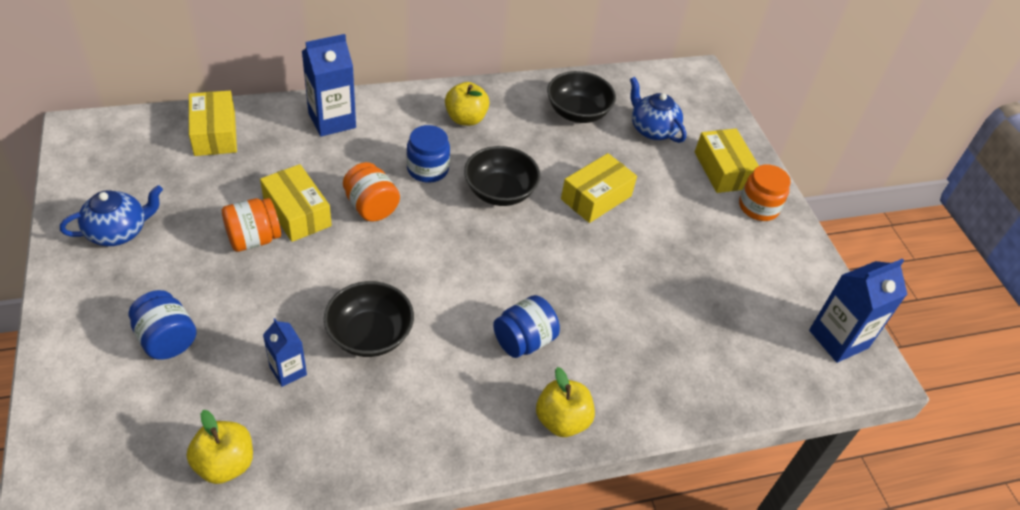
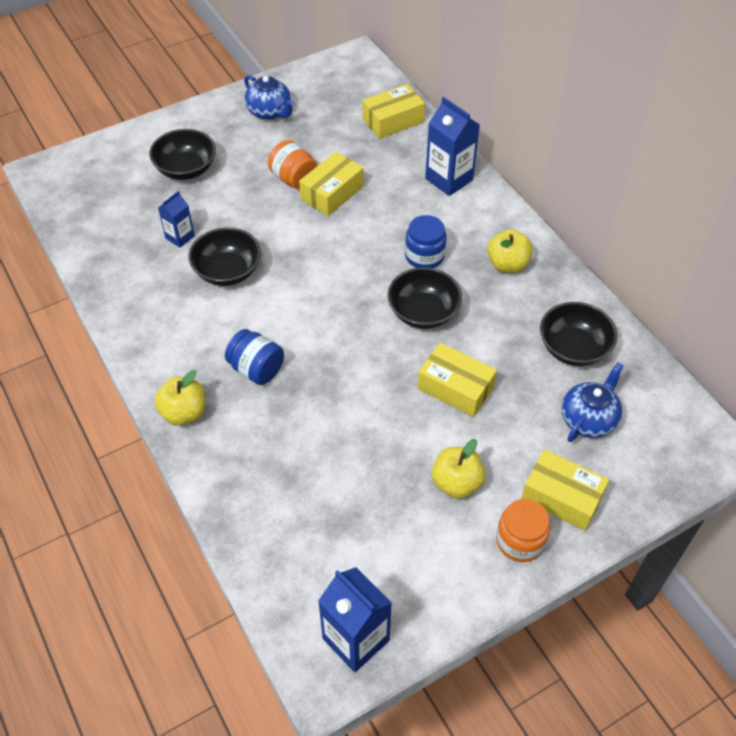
camera: 80 degrees right, 5 degrees up
blue jar [129,290,197,360] -> black bowl [149,129,216,180]
yellow apple [187,410,253,484] -> yellow apple moved to [432,439,485,499]
orange jar [343,162,400,221] -> none
yellow box [695,129,759,193] -> yellow box turned 60 degrees clockwise [521,449,609,531]

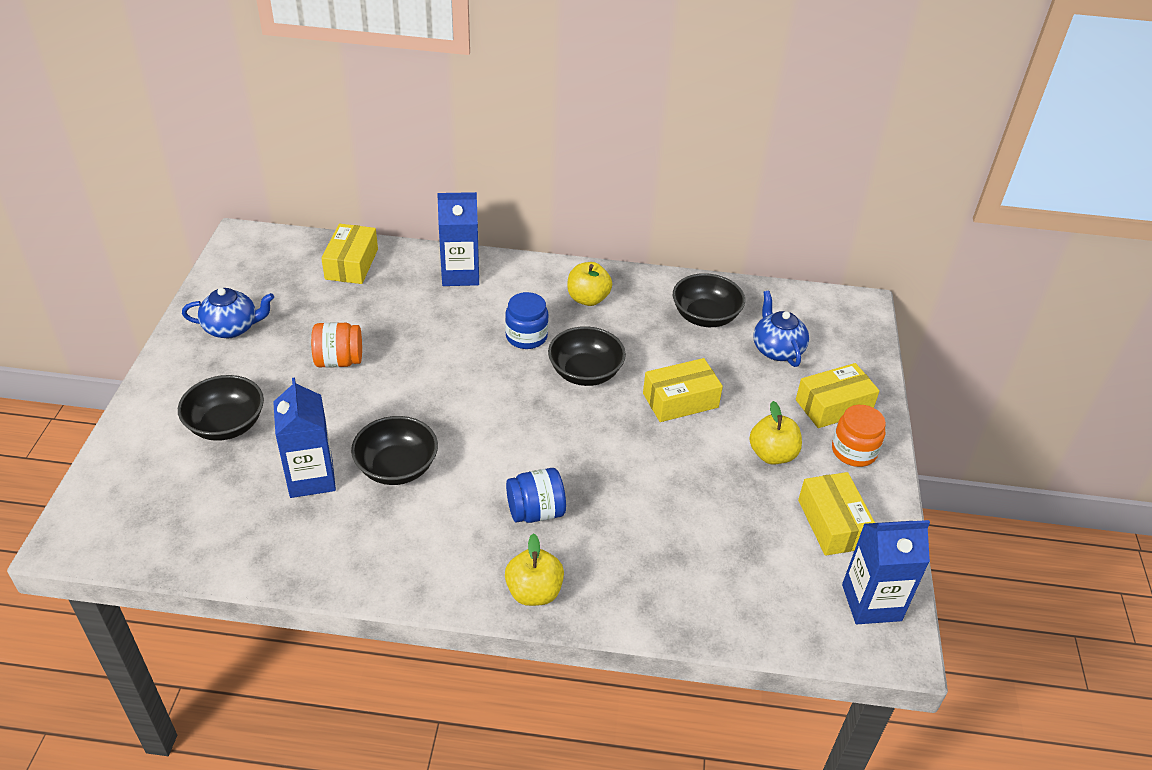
camera: 55 degrees left, 10 degrees down
blue carton [158,191,195,248] -> blue carton [273,378,336,498], size x1.73
yellow box [299,152,364,216] -> yellow box moved to [798,472,875,556]

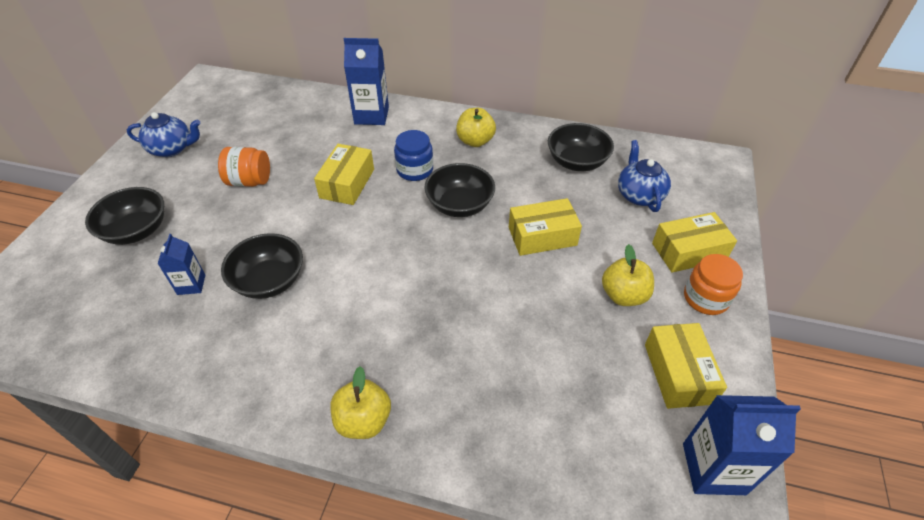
camera: 10 degrees right, 5 degrees up
blue carton [273,378,336,498] -> blue carton [158,234,205,295], size x0.58
yellow box [321,224,378,284] -> yellow box moved to [314,144,374,205]
blue jar [506,468,566,523] -> none

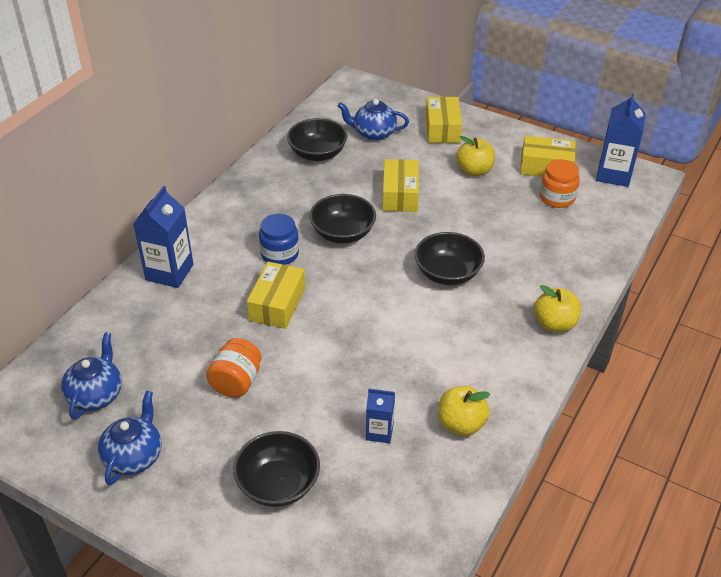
camera: 75 degrees left, 5 degrees down
black bowl [221,233,303,299] -> black bowl moved to [415,232,485,285]
yellow box [314,144,374,205] -> yellow box turned 75 degrees clockwise [247,262,305,329]
yellow apple [456,108,496,147] -> yellow apple moved to [438,386,491,436]
orange jar [684,254,743,315] -> orange jar moved to [540,159,580,208]
none -> blue teapot [61,332,122,420]

